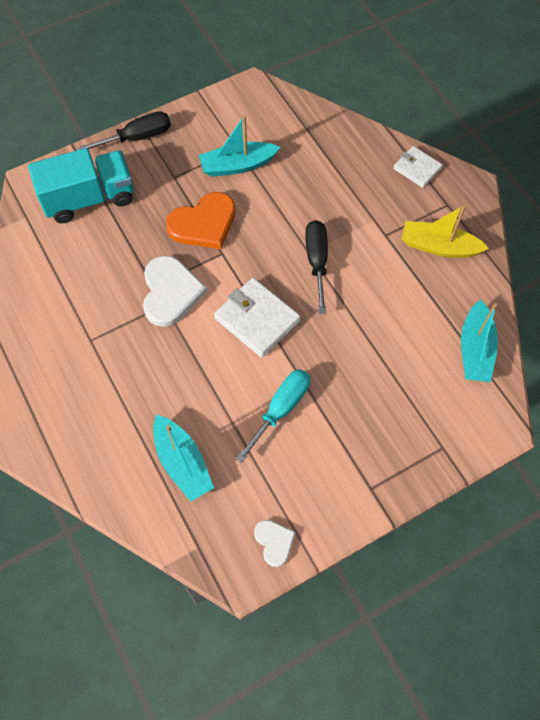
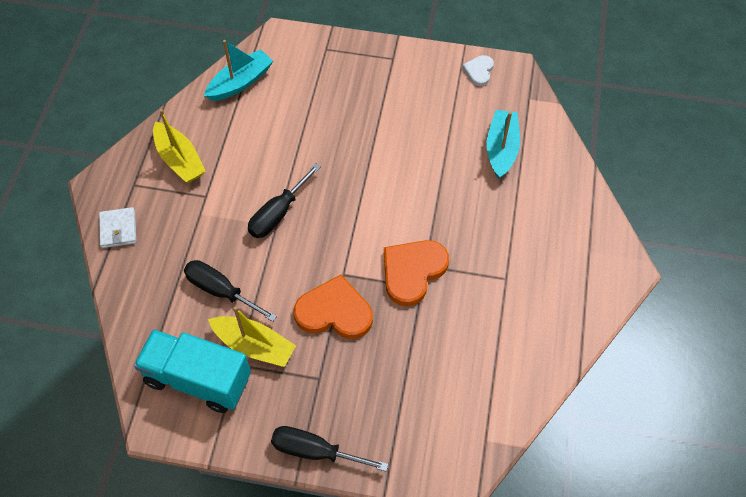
camera: 140 degrees left, 5 degrees down
turquoise truck [28,148,133,224] -> turquoise truck moved to [134,329,251,413]
white heart [143,256,207,327] -> orange heart [384,240,449,306]
turquoise boat [199,115,280,177] -> yellow boat [208,306,296,367]
white wallet [214,278,301,358] -> none
turquoise screwdriver [236,369,310,463] -> none
none -> black screwdriver [184,260,277,322]

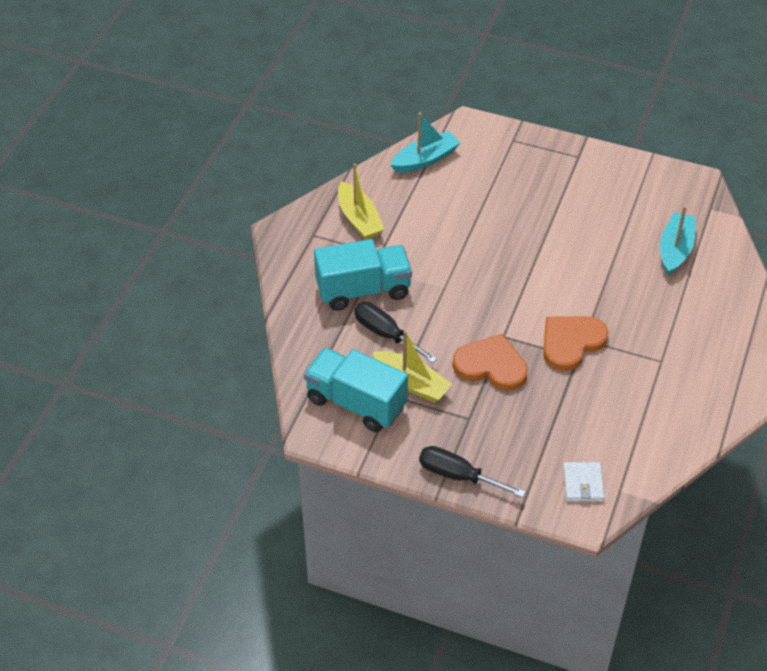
camera: 10 degrees right, 10 degrees down
white wallet [99,207,136,248] -> white wallet moved to [563,462,605,502]
black screwdriver [248,163,321,238] -> none
white heart [462,55,494,86] -> none
none -> turquoise truck [314,239,412,311]

